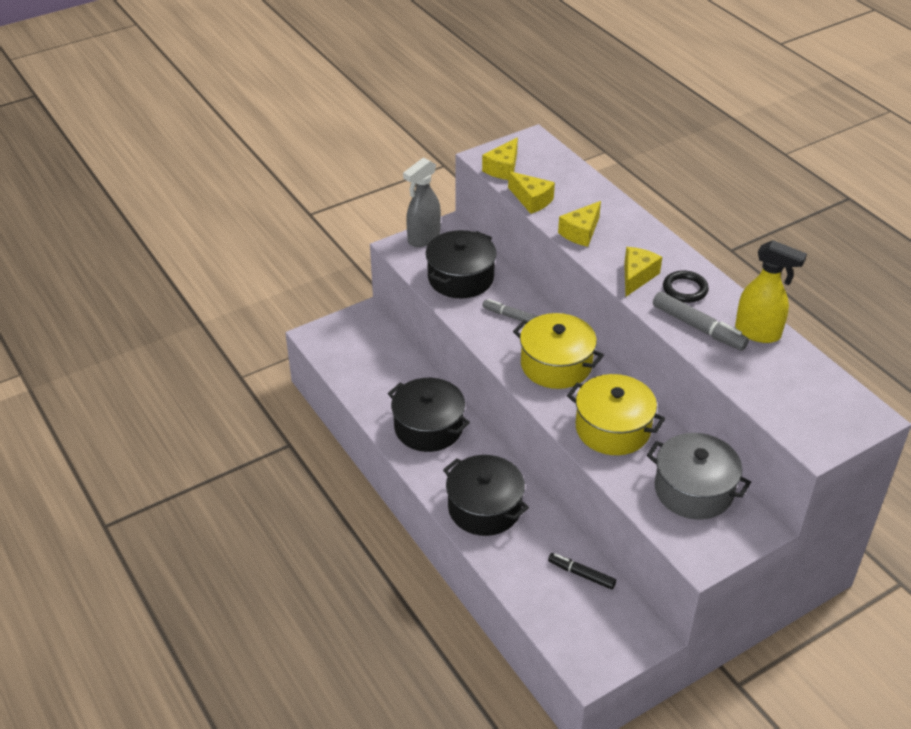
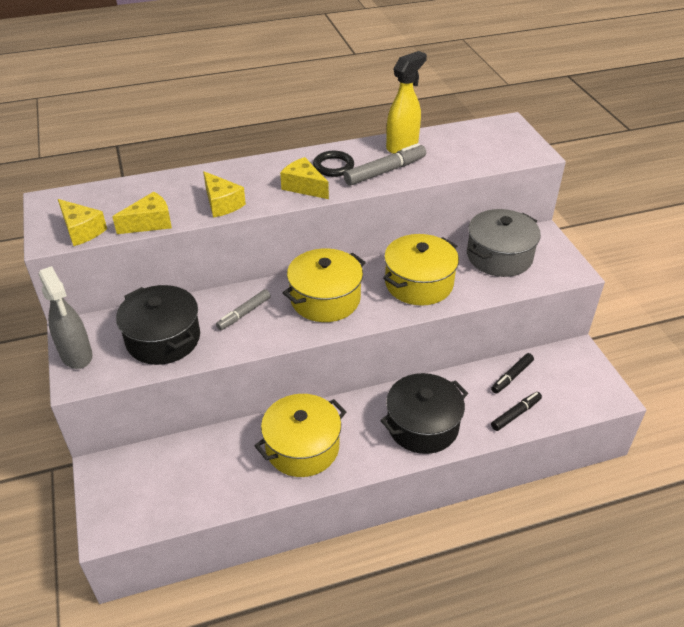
camera: 75 degrees left, 0 degrees up
black pot [388,378,470,452] -> yellow pot [255,394,346,477]
none -> black marker [491,392,542,431]

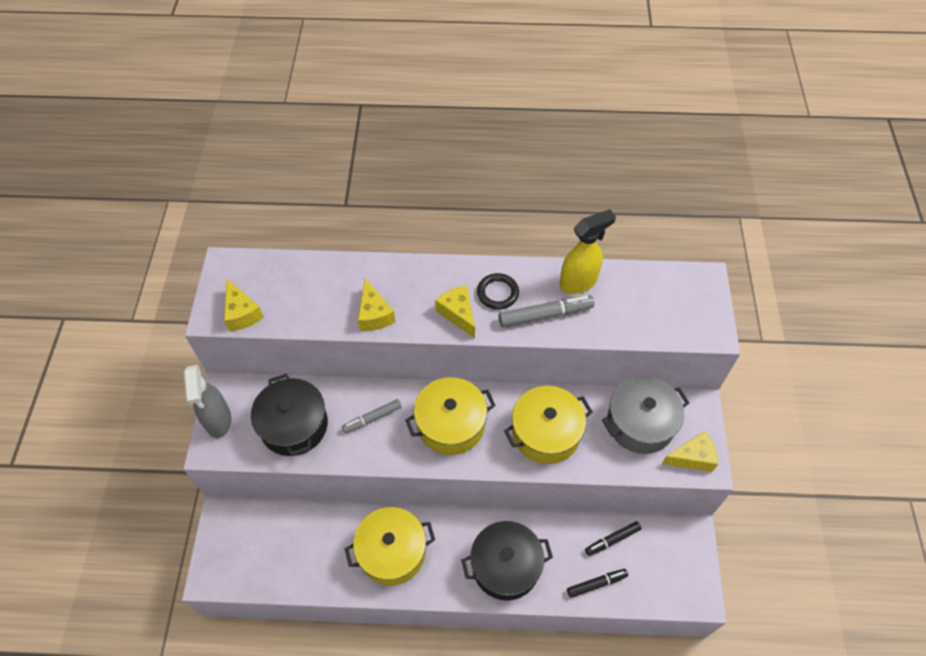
camera: 20 degrees right, 15 degrees up
yellow cheese [112,192,172,234] -> yellow cheese moved to [662,431,718,472]

